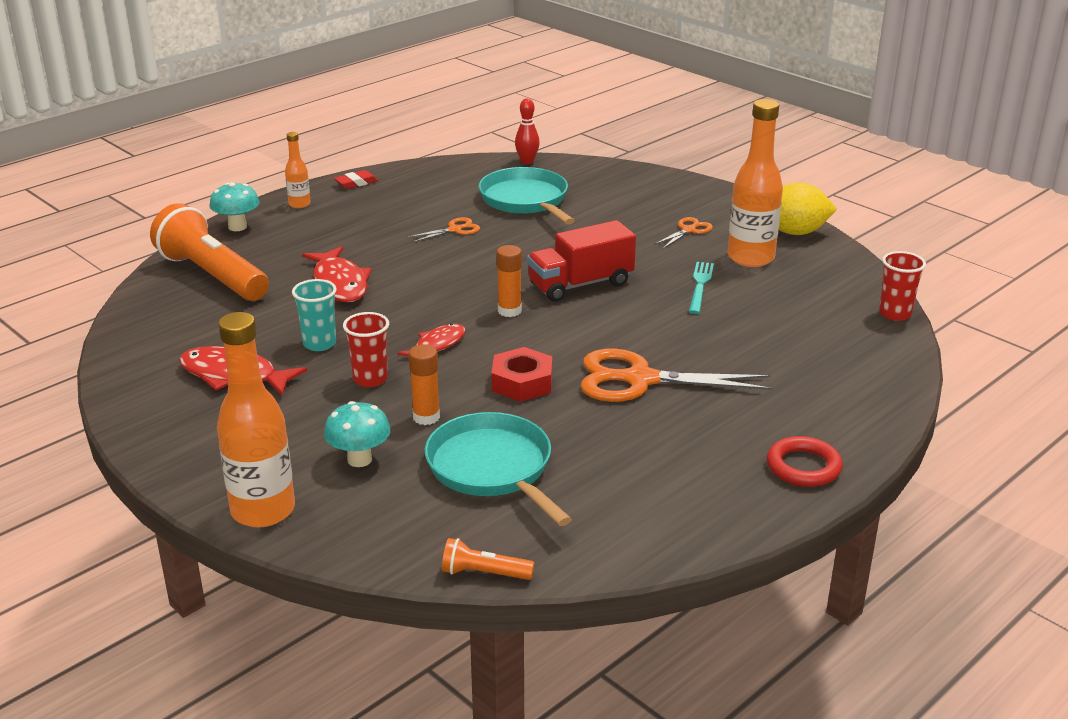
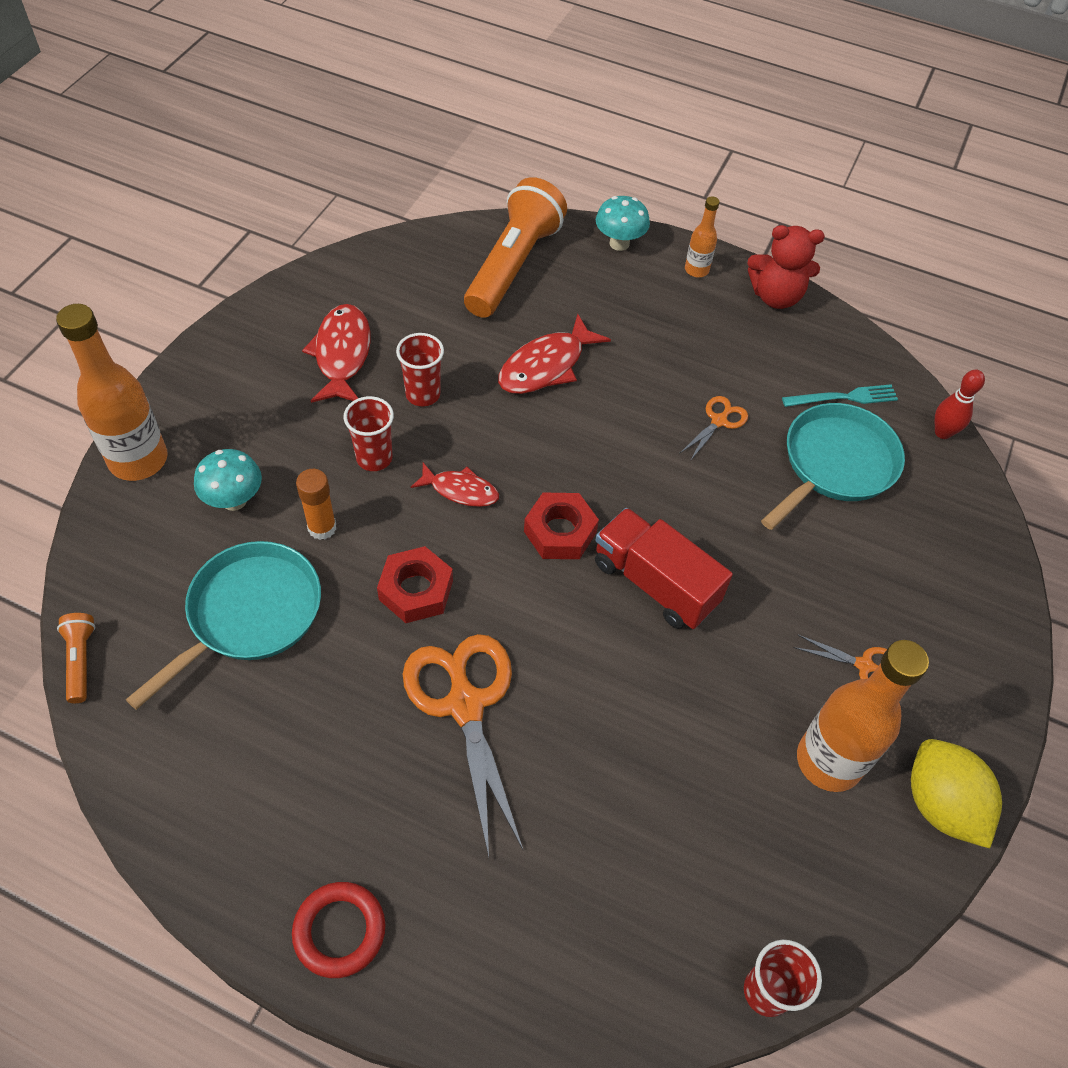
camera: 65 degrees right, 25 degrees up
turquoise cup [292,279,337,351] -> red cup [396,333,444,406]
red eraser [334,170,378,189] -> red teddy bear [747,225,825,309]
orange scissors [407,217,480,243] -> orange scissors turned 90 degrees counterclockwise [679,396,748,461]
orange glue stick [496,245,522,317] -> red nut [524,493,599,559]
turquoise fork [689,262,714,314] -> turquoise fork moved to [782,384,898,407]

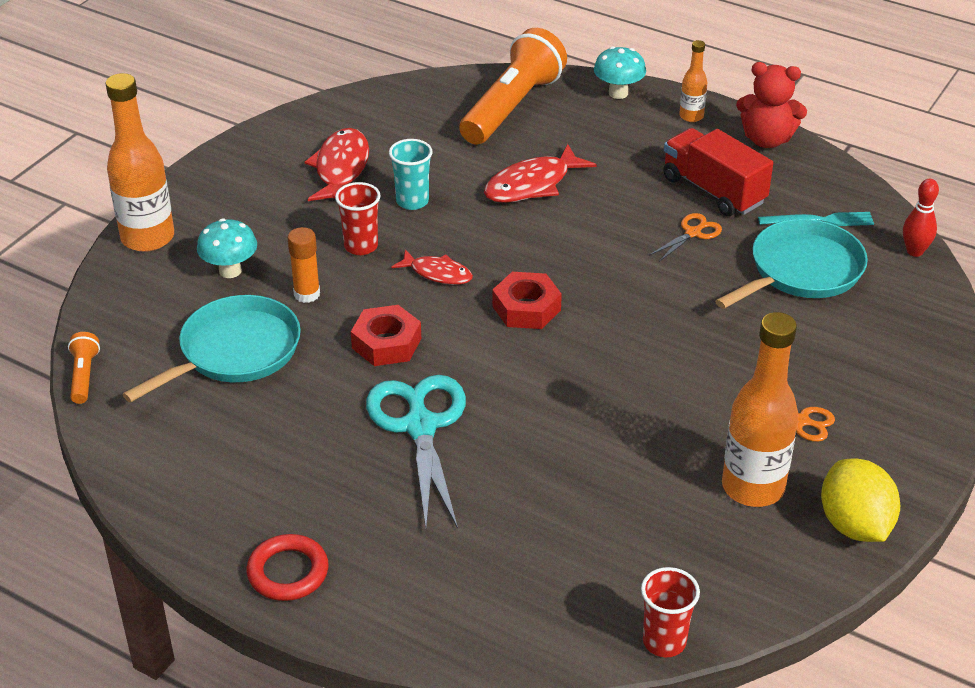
camera: 10 degrees right, 15 degrees down
red cup [396,333,444,406] -> turquoise cup [389,139,433,210]
orange scissors [403,634,523,857] -> turquoise scissors [366,375,466,529]
red truck [595,508,733,629] -> red truck moved to [663,128,773,216]

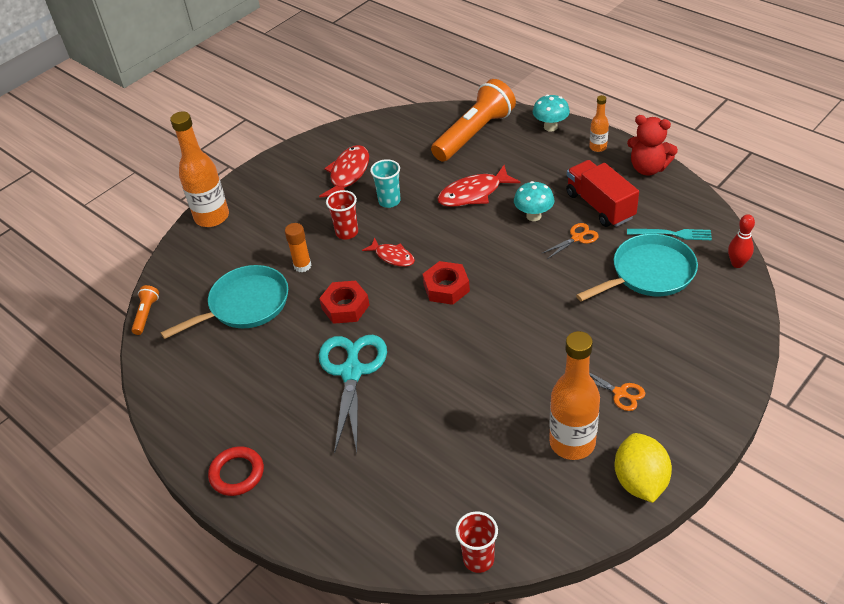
camera: 15 degrees right, 5 degrees up
turquoise mushroom [197,218,257,278] -> turquoise mushroom moved to [514,181,554,221]

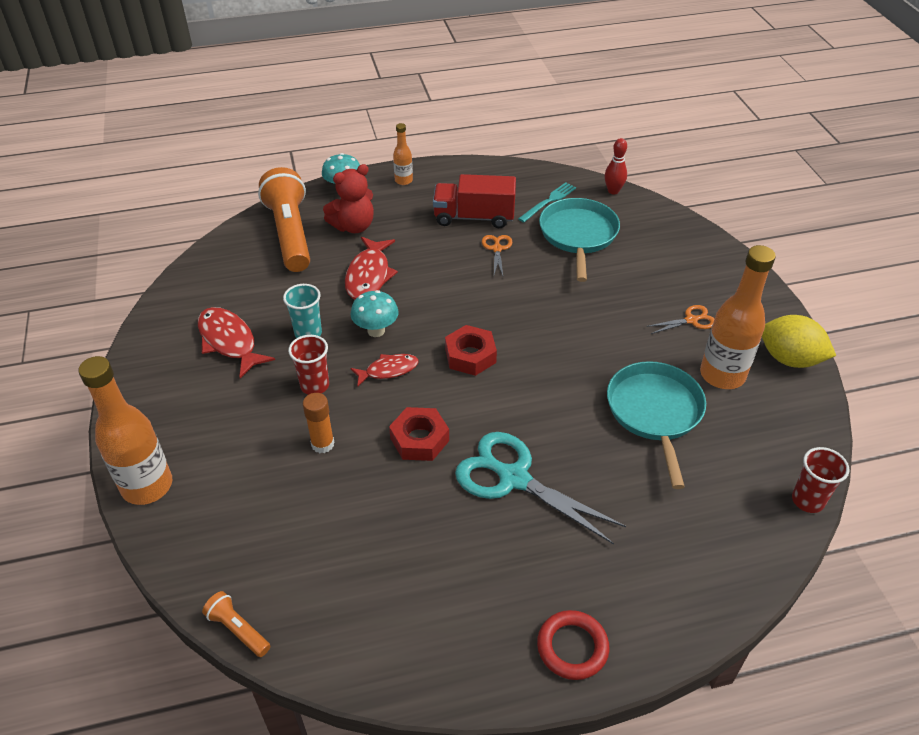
camera: 60 degrees left, 0 degrees up
turquoise pan [161,265,288,339] -> turquoise pan moved to [607,361,706,489]
turquoise mushroom [514,181,554,221] -> turquoise mushroom moved to [351,290,398,337]
red teddy bear [627,115,678,176] -> red teddy bear moved to [323,164,374,233]

